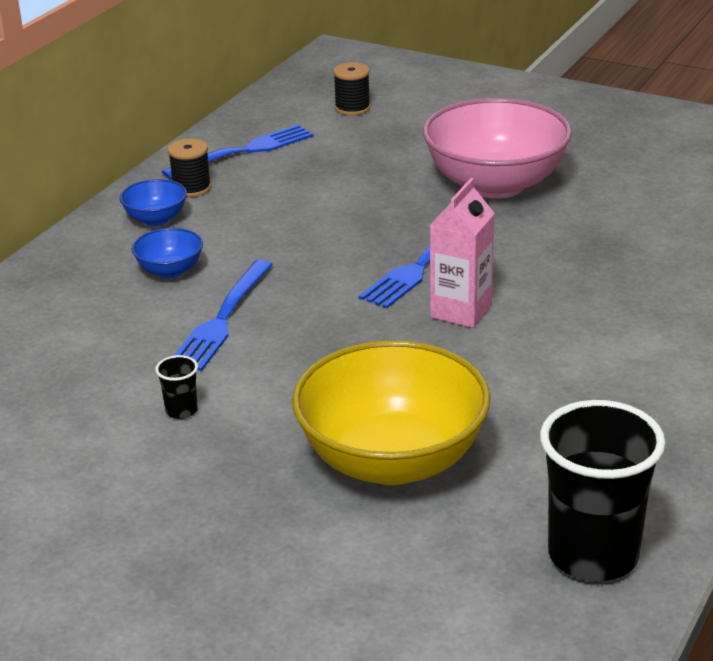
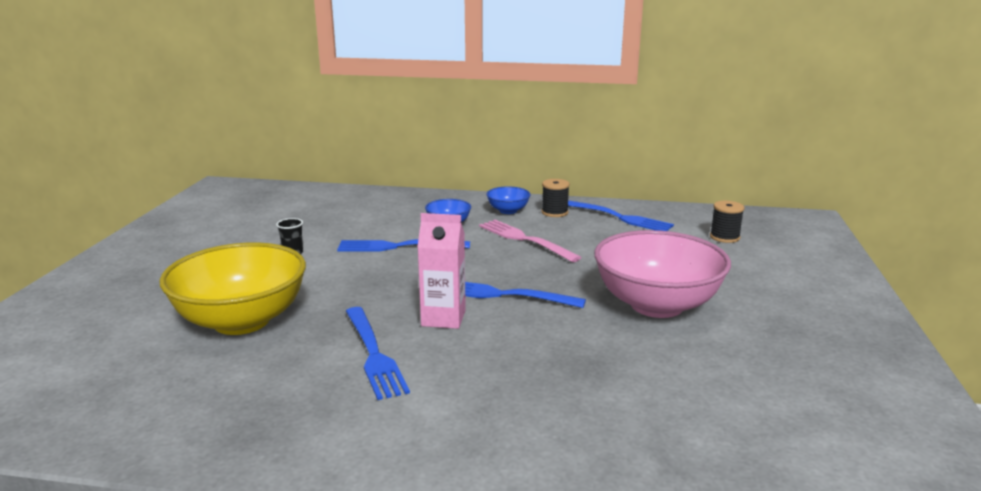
camera: 70 degrees right, 10 degrees down
black cup [540,400,665,582] -> none
none -> blue fork [346,307,410,400]
none -> pink fork [479,220,582,262]

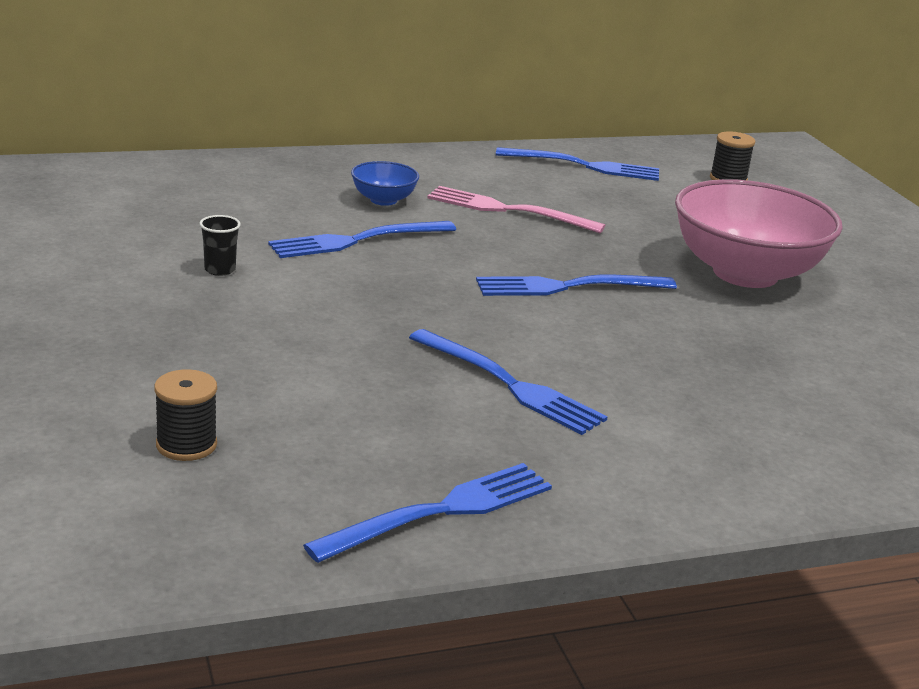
camera: 30 degrees left, 5 degrees up
yellow bowl [159,242,306,335] -> none
pink carton [418,213,466,329] -> none
blue bowl [486,186,530,214] -> none
black spool [541,179,570,217] -> black spool moved to [154,369,217,461]
none -> blue fork [303,463,552,563]

